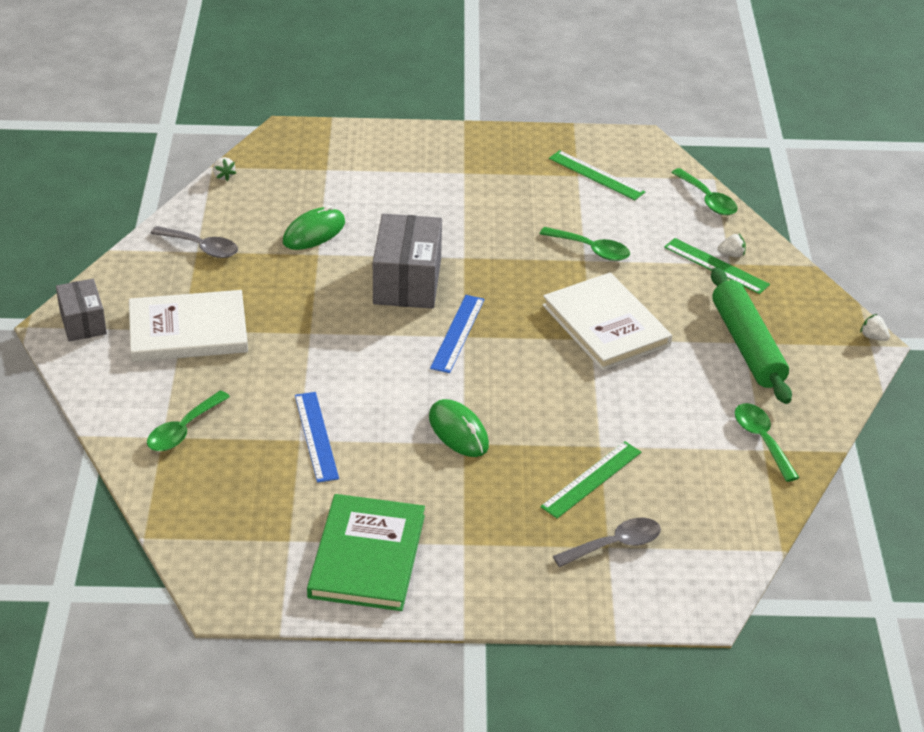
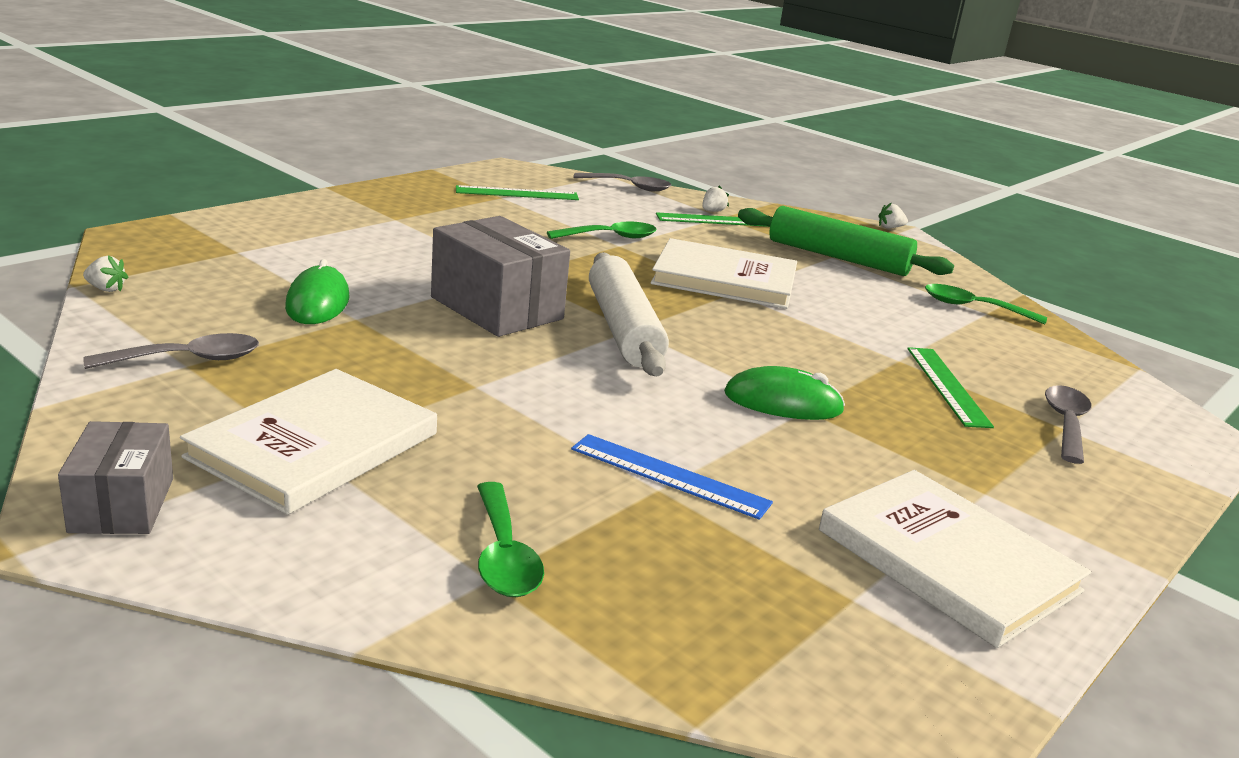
camera: 50 degrees left, 15 degrees down
grey box [56,279,107,342] -> grey box turned 60 degrees clockwise [58,421,173,534]
green book [307,494,425,611] -> white book [819,470,1091,648]
blue ruler [430,295,485,373] -> white rolling pin [589,252,669,376]
green spoon [671,168,738,215] -> grey spoon [573,173,671,191]

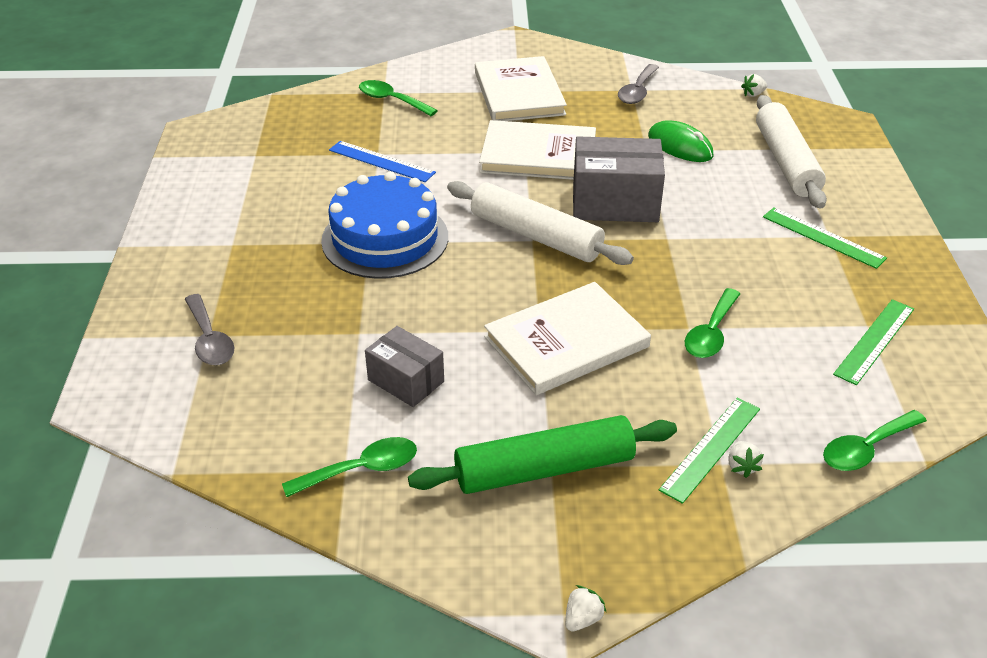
camera: 140 degrees right, 15 degrees up
grey box [58,421,173,534] -> grey box moved to [365,326,444,407]
blue ruler [571,434,773,520] -> blue ruler turned 45 degrees clockwise [329,141,436,182]
grey spoon [573,173,671,191] -> green spoon [823,410,927,471]
green mouse [724,366,845,420] -> blue cake [321,172,448,279]
white book [819,470,1091,648] -> white book moved to [479,120,596,180]
green ruler [907,347,994,428] -> green ruler moved to [763,207,887,269]
none -> white rolling pin [756,95,827,209]

